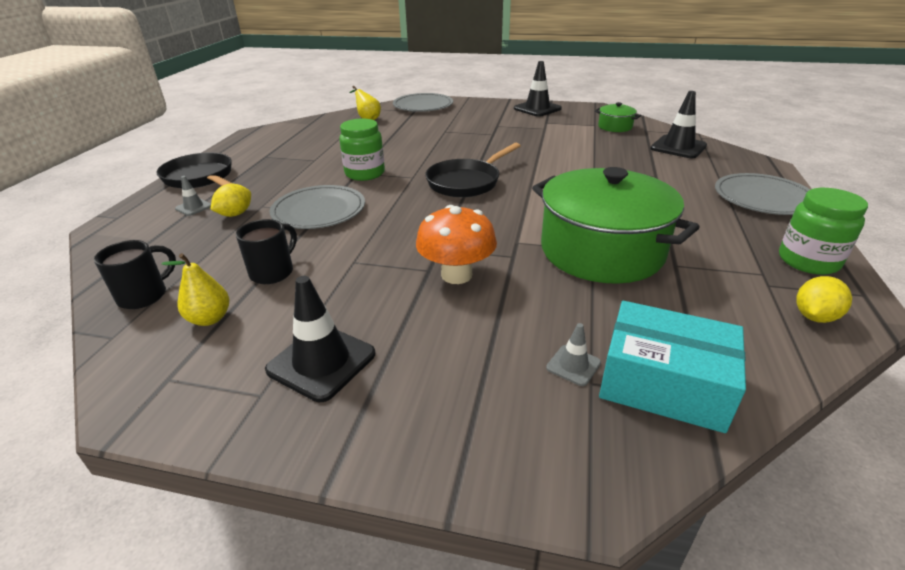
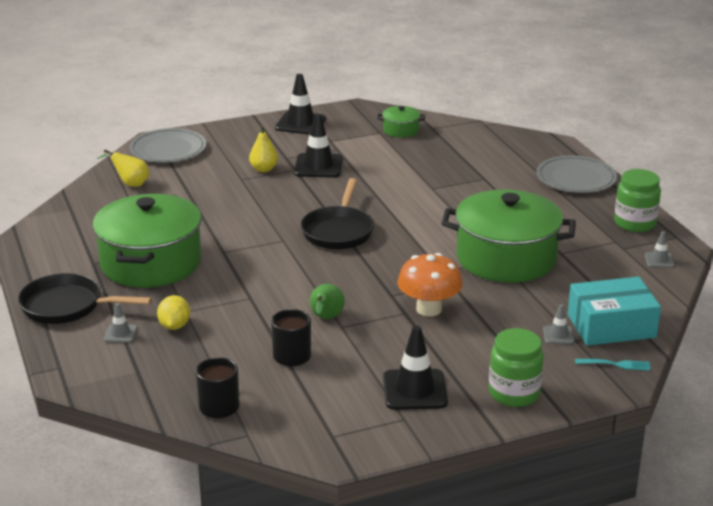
camera: 35 degrees left, 5 degrees down
yellow pear [161,253,229,326] -> yellow pear moved to [249,125,278,172]
grey plate [270,185,365,229] -> none
green jar [339,118,385,181] -> green jar moved to [489,328,544,407]
black traffic cone [650,91,707,158] -> black traffic cone moved to [294,114,343,178]
yellow lemon [796,276,852,323] -> grey traffic cone [645,231,674,268]
none -> green pot [93,194,202,288]
none -> green pear [310,284,345,319]
none -> turquoise fork [575,359,651,371]

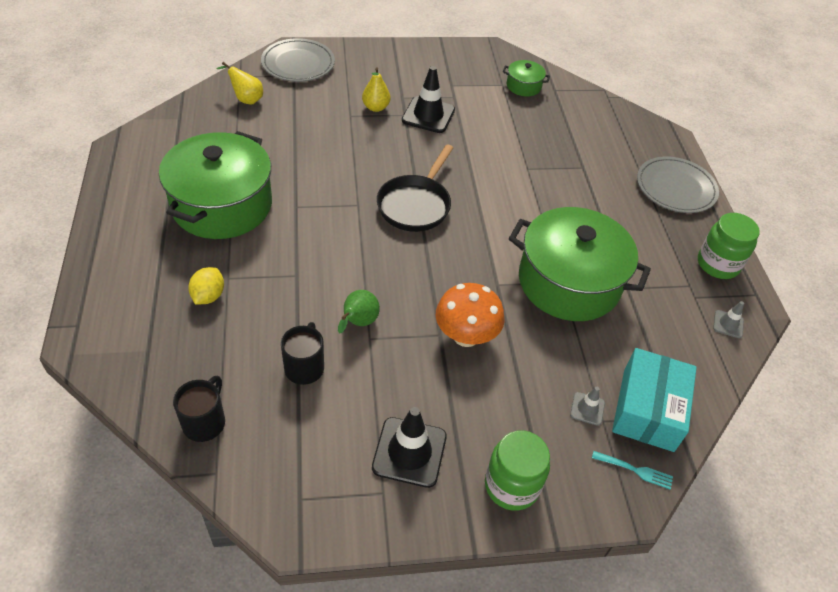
camera: 10 degrees right, 20 degrees up
black pan [18,273,152,324] -> none
grey traffic cone [104,303,137,343] -> none
black traffic cone [275,74,326,135] -> none
turquoise box [568,277,661,346] -> turquoise box turned 75 degrees counterclockwise [612,348,697,452]

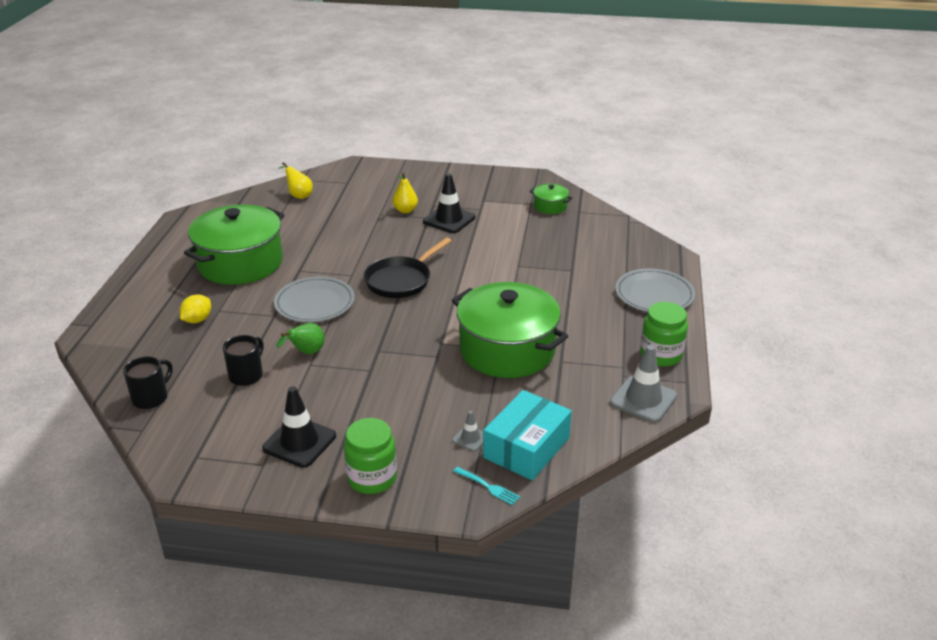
camera: 20 degrees right, 15 degrees down
grey plate [261,38,335,82] -> grey plate moved to [274,277,355,323]
orange mushroom [436,283,504,347] -> none
grey traffic cone [713,301,744,338] -> grey traffic cone [610,345,677,423], size x1.96

